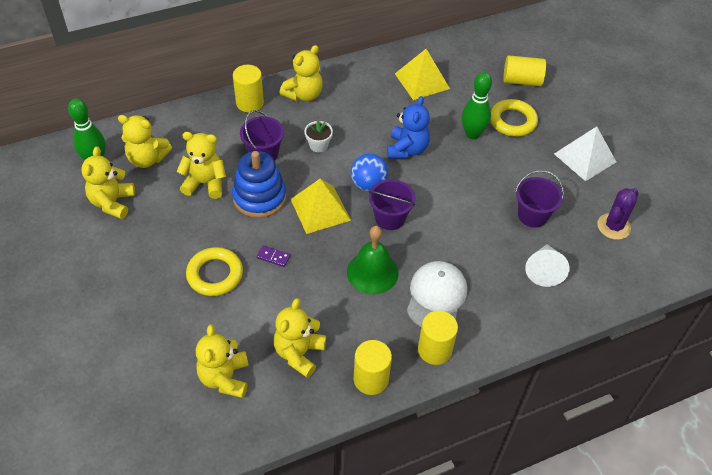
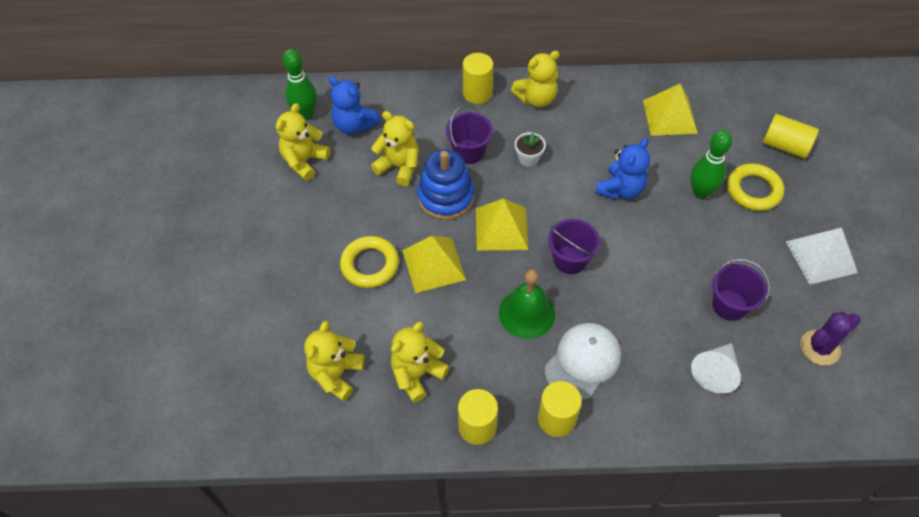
camera: 25 degrees right, 5 degrees up
yellow teddy bear [118,115,172,168] -> blue teddy bear [329,76,381,134]
purple domino [257,245,290,267] -> yellow pyramid [402,236,466,293]
blue ball [351,153,388,191] -> none

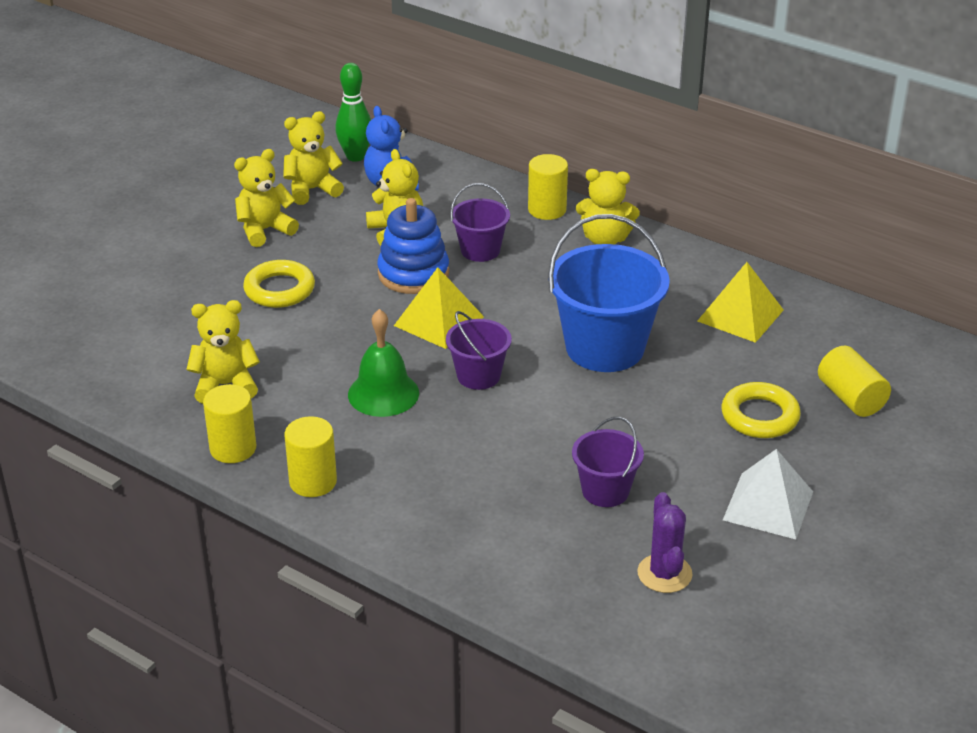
camera: 35 degrees right, 20 degrees down
yellow teddy bear [304,321,365,401] -> yellow teddy bear moved to [234,149,299,247]
yellow pyramid [402,236,466,293] -> none
white flower pot [515,132,546,167] -> none
white cap [545,323,621,400] -> none
blue teddy bear [595,138,650,200] -> blue bucket [548,214,670,372]
green bowling pin [690,130,732,199] -> none
white cone [691,343,741,394] -> none
purple cactus [801,312,860,366] -> purple cactus turned 75 degrees clockwise [637,492,692,593]

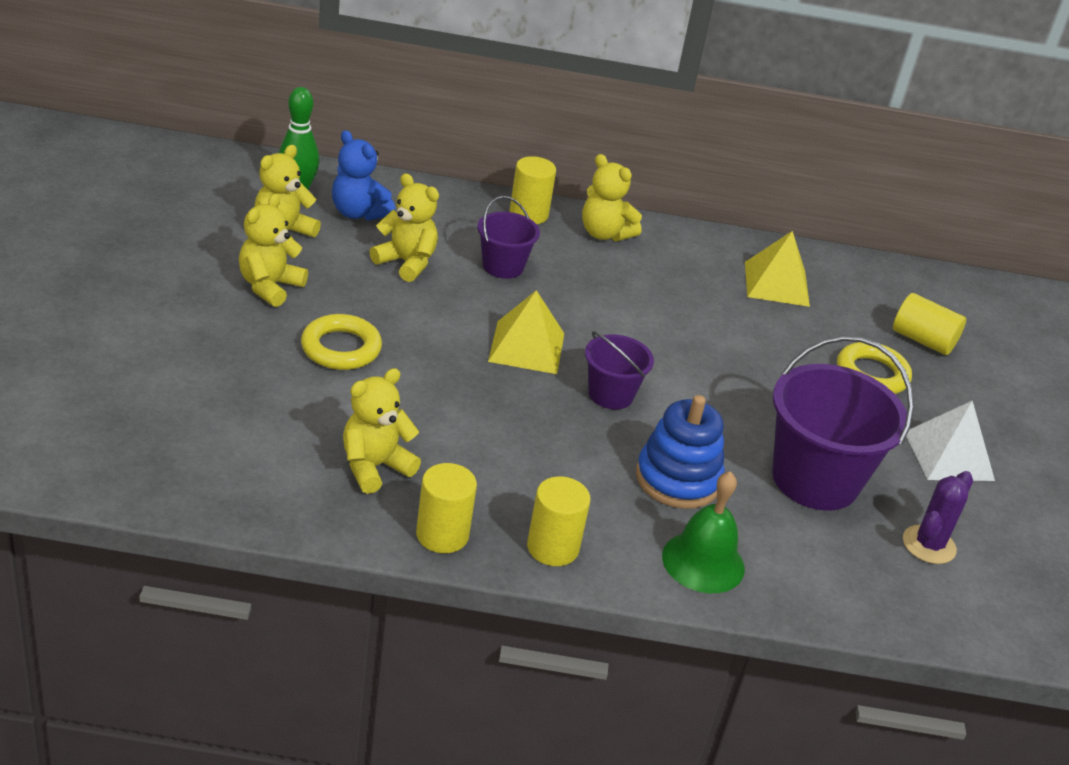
camera: 35 degrees left, 0 degrees up
green bell [348,309,419,417] -> green bell moved to [662,471,745,593]
blue stacking toy [377,198,449,294] -> blue stacking toy moved to [636,395,725,509]
blue bucket [548,214,670,372] -> none
purple bucket [572,417,644,507] -> purple bucket [772,336,914,511], size x1.85
yellow teddy bear [576,169,640,245] -> yellow teddy bear turned 60 degrees clockwise [582,154,642,241]
purple cactus [637,492,692,593] -> purple cactus turned 75 degrees clockwise [903,471,973,564]

